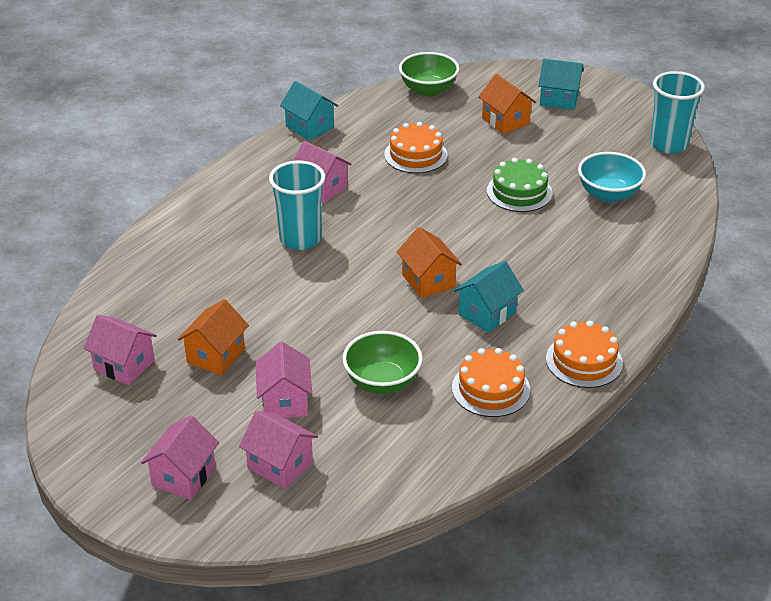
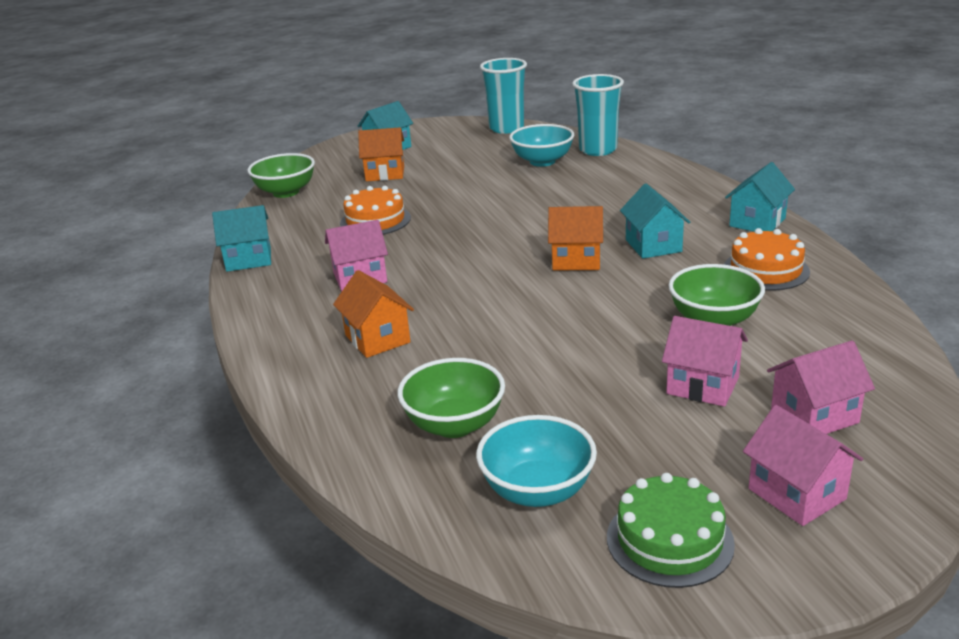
camera: 55 degrees left, 10 degrees down
pink house [83,315,157,385] -> turquoise bowl [476,415,597,507]
orange house [178,299,249,376] -> orange house moved to [333,270,414,358]
turquoise cup [269,161,325,250] -> turquoise cup moved to [572,74,624,156]
green cake [487,158,553,212] -> green cake moved to [607,473,735,588]
orange cake [546,321,623,388] -> turquoise house [725,162,795,232]
none -> green bowl [398,358,505,438]

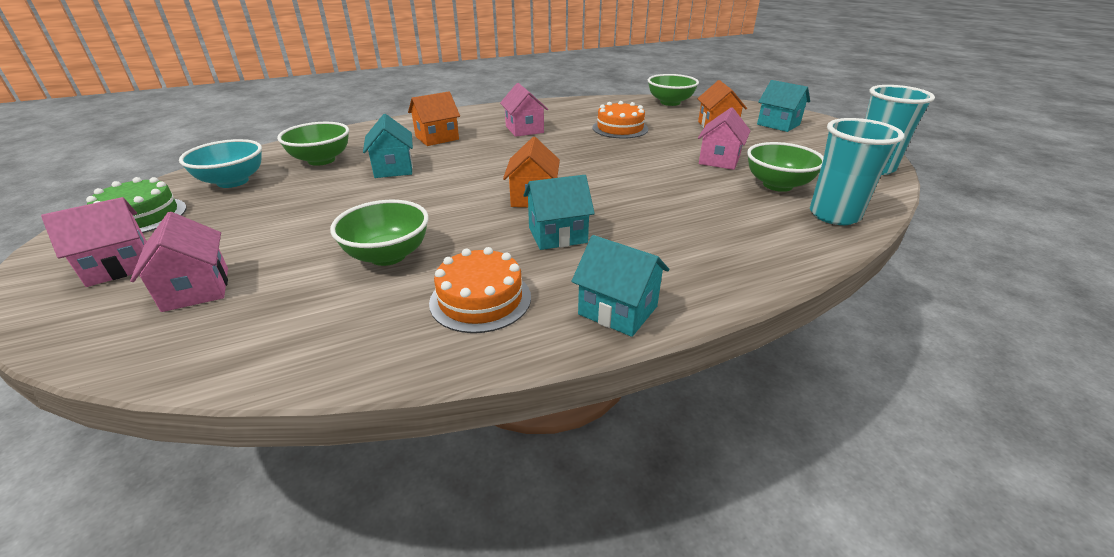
camera: 85 degrees right, 5 degrees up
turquoise house [212,205,271,272] -> turquoise house moved to [363,114,413,178]
turquoise bowl [509,124,574,167] -> green bowl [747,142,824,192]
pink house [662,316,748,407] -> pink house moved to [698,107,751,170]

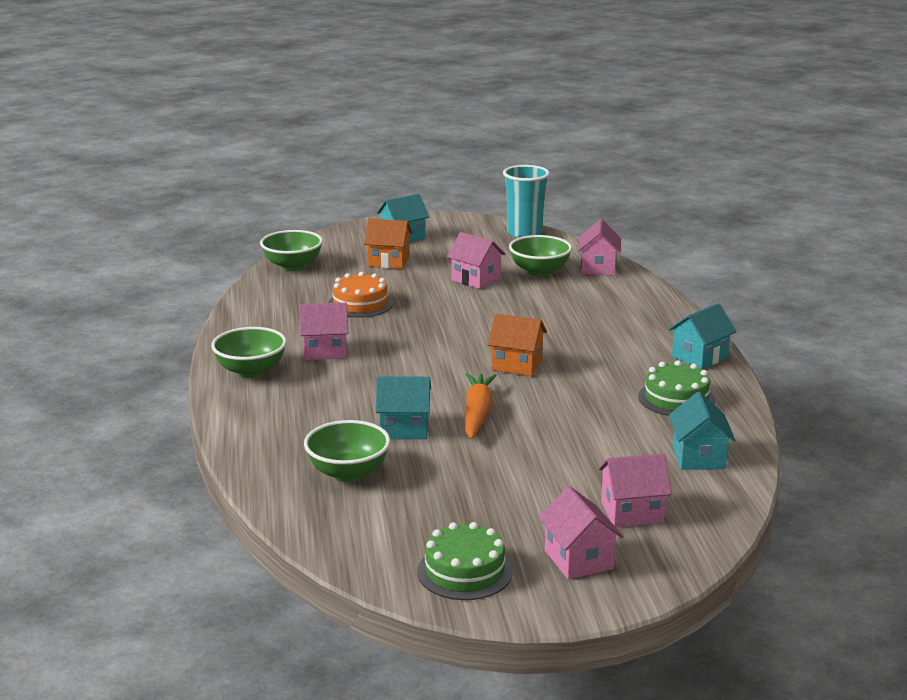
camera: 75 degrees left, 10 degrees down
turquoise bowl [179,139,262,188] -> none
green bowl [330,200,429,266] -> green bowl moved to [211,327,287,378]
orange house [408,92,460,146] -> none
orange cake [429,247,531,333] -> green cake [638,360,715,416]
turquoise house [523,175,595,250] -> turquoise house moved to [669,392,735,470]
turquoise cup [810,118,904,225] -> pink house [578,219,621,276]
none -> orange carrot [465,373,497,439]

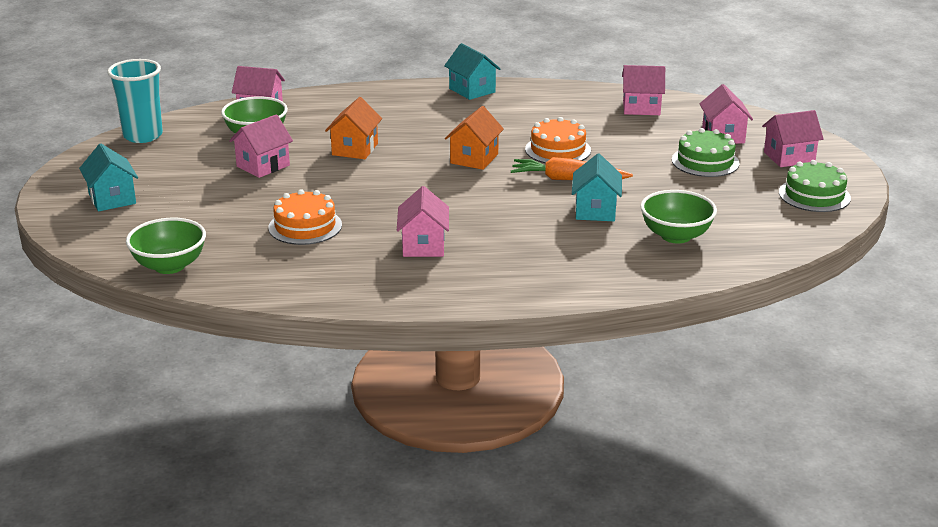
camera: 85 degrees left, 5 degrees up
green bowl [211,327,287,378] -> none
orange house [364,218,413,269] -> orange house moved to [325,97,382,159]
green cake [638,360,715,416] -> green cake moved to [672,128,740,177]
turquoise house [669,392,735,470] -> pink house [622,65,665,115]
none -> orange cake [525,117,591,163]

